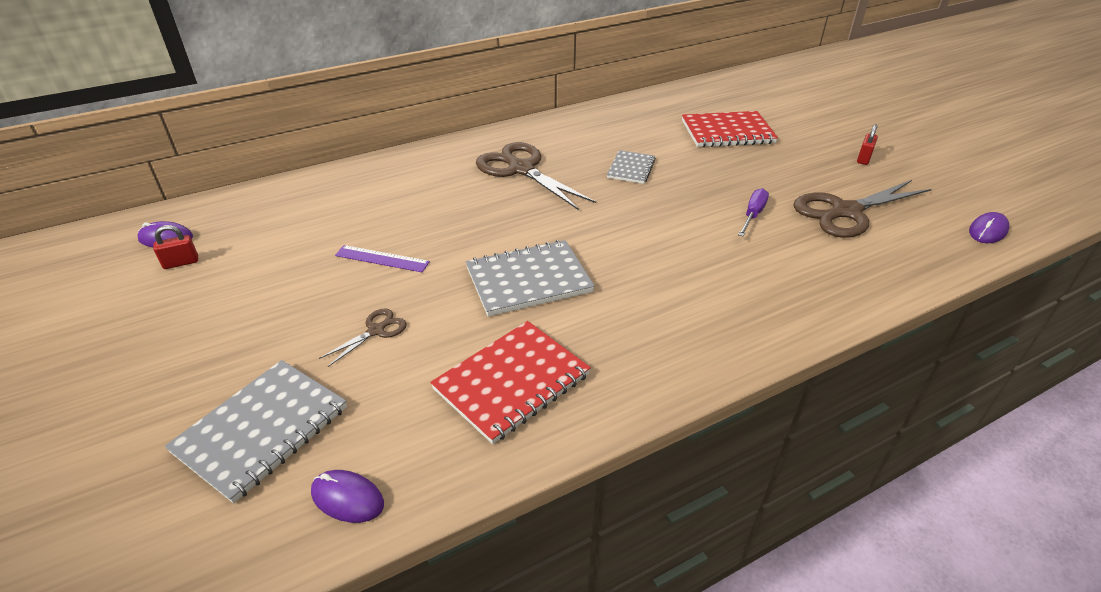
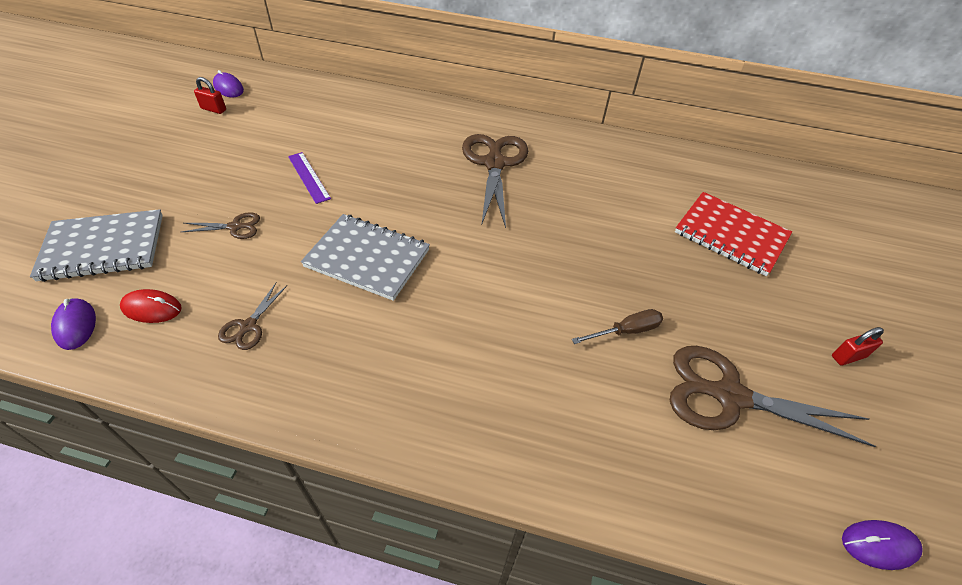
camera: 40 degrees right, 10 degrees up
red notebook [430,321,591,444] -> brown scissors [218,282,287,350]
grey notebook [607,150,656,184] -> none
purple screwdriver [738,188,769,236] -> brown screwdriver [572,309,663,344]
none -> red mouse [120,289,182,323]

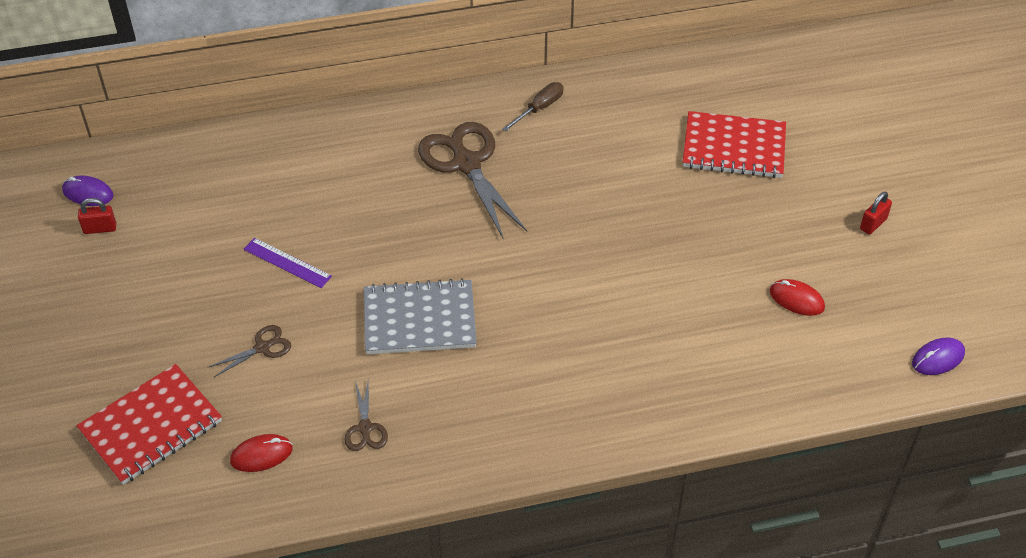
camera: 25 degrees left, 0 degrees up
grey notebook [30,209,163,282] -> red notebook [76,364,222,485]
purple mouse [51,298,96,350] -> none
brown screwdriver [572,309,663,344] -> brown screwdriver moved to [502,82,564,132]
brown scissors [670,346,876,447] -> red mouse [769,279,825,316]

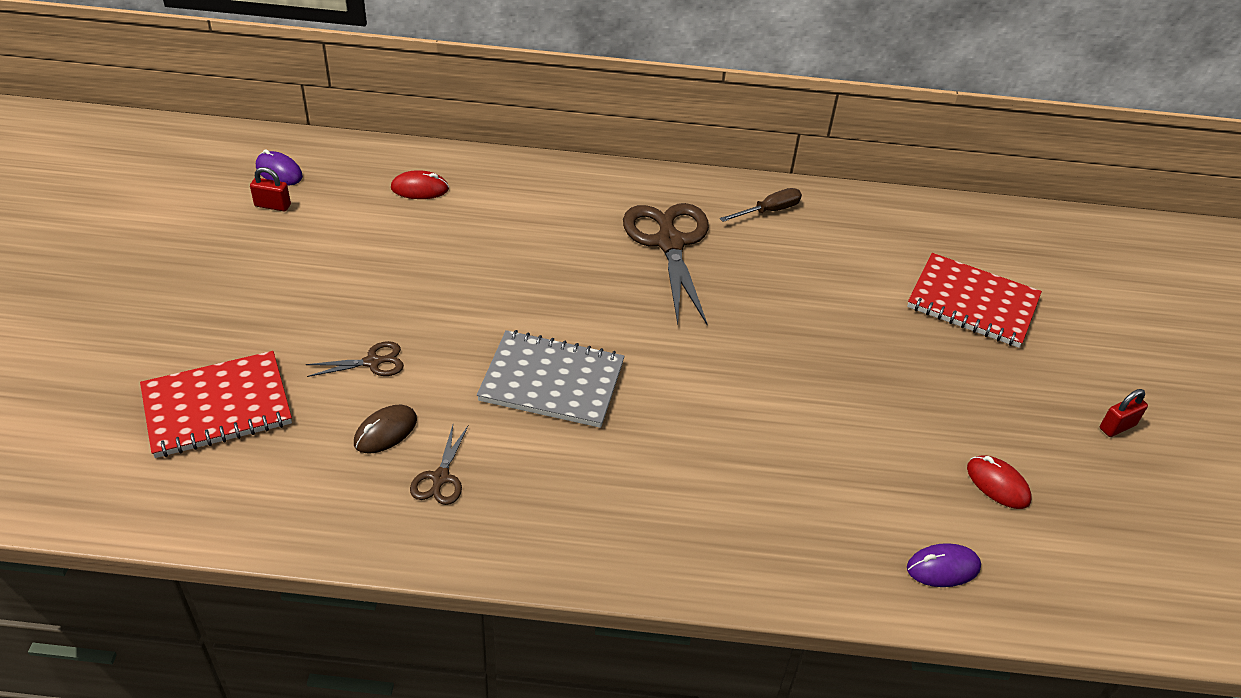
camera: 15 degrees right, 5 degrees down
red mouse [230,434,293,472] -> red mouse moved to [391,170,449,199]
purple ruler [244,238,332,288] -> none
purple mouse [912,338,965,375] -> purple mouse moved to [907,543,981,587]
none -> brown mouse [354,405,417,454]

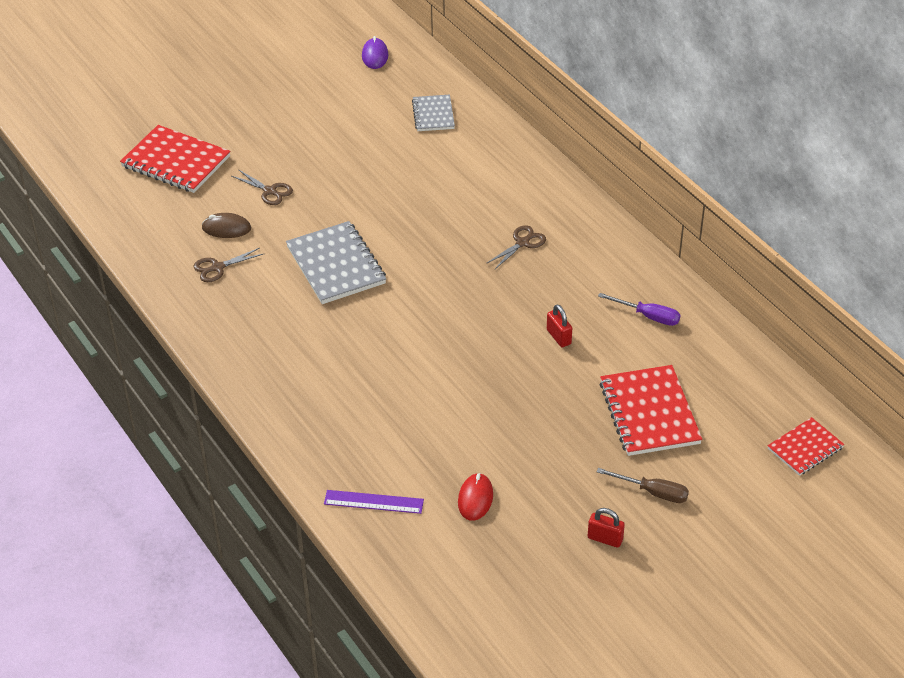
camera: 55 degrees right, 0 degrees up
red padlock [250,167,291,211] -> red padlock moved to [547,305,572,347]
red mouse [391,170,449,199] -> grey notebook [412,94,455,131]
brown scissors [623,203,709,325] -> brown scissors [486,225,546,269], size x0.47
brown screwdriver [720,188,802,222] -> brown screwdriver moved to [596,468,689,503]
purple mouse [907,543,981,587] -> purple ruler [324,490,424,514]
none -> purple screwdriver [598,293,681,326]
none -> red notebook [768,417,844,476]

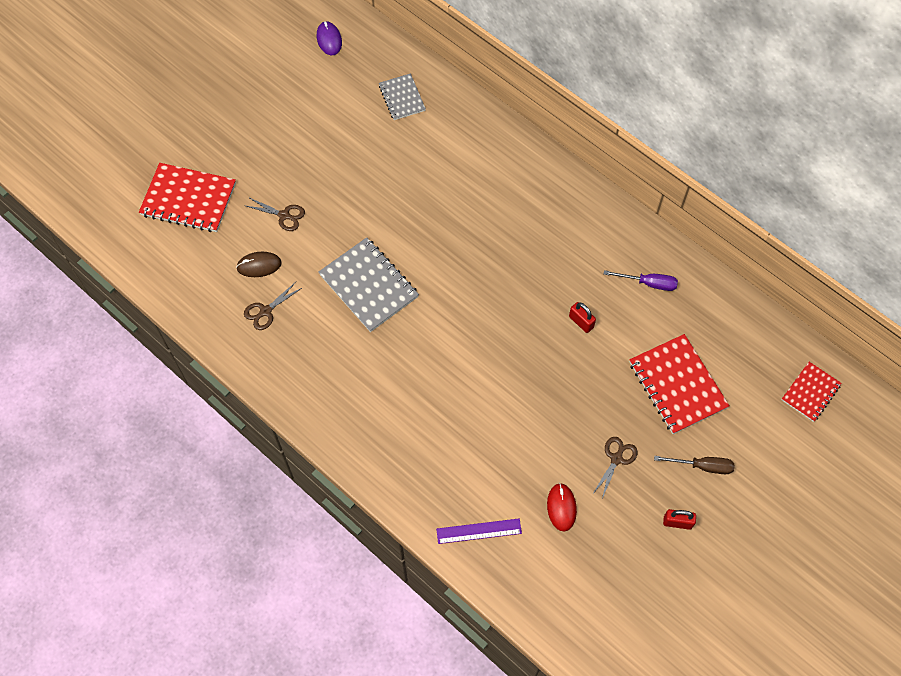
camera: 15 degrees left, 20 degrees up
brown scissors [486,225,546,269] -> brown scissors moved to [592,437,638,499]

